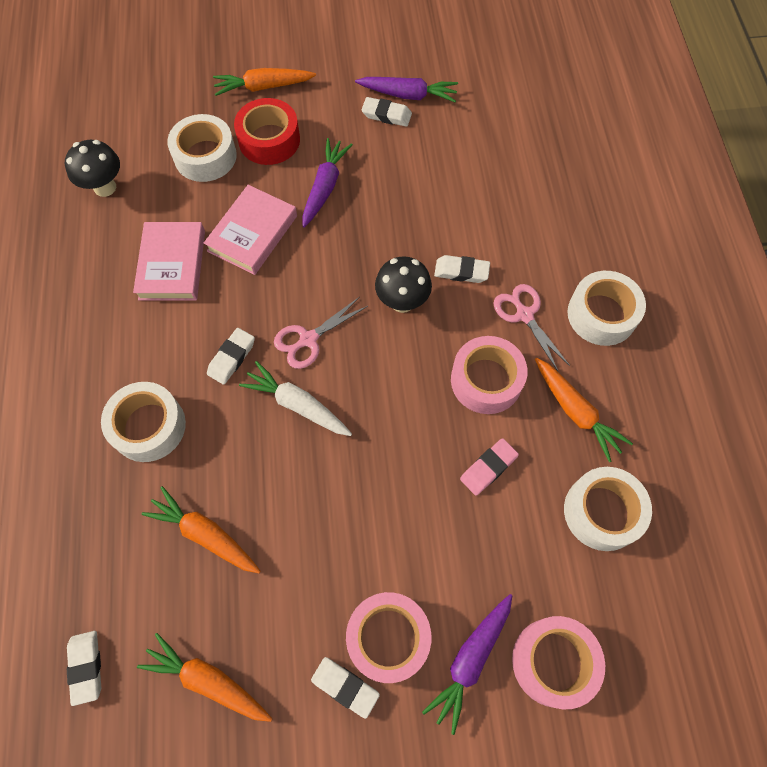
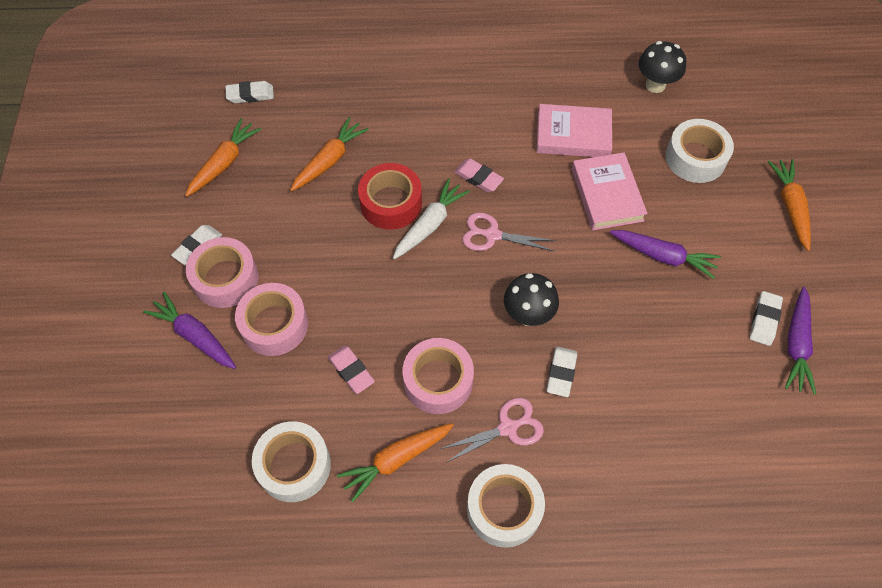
camera: 95 degrees right, 5 degrees down
white tape [101,382,186,462] -> none
pink book [204,185,297,275] -> pink book turned 45 degrees clockwise [572,152,648,230]
white eraser [207,328,255,385] -> pink eraser [454,159,504,192]
red tape [234,98,300,165] -> red tape moved to [358,163,422,230]
pink scissors [274,297,368,369] -> pink scissors turned 45 degrees counterclockwise [462,212,556,251]
pink tape [512,616,605,709] -> pink tape moved to [235,283,308,356]

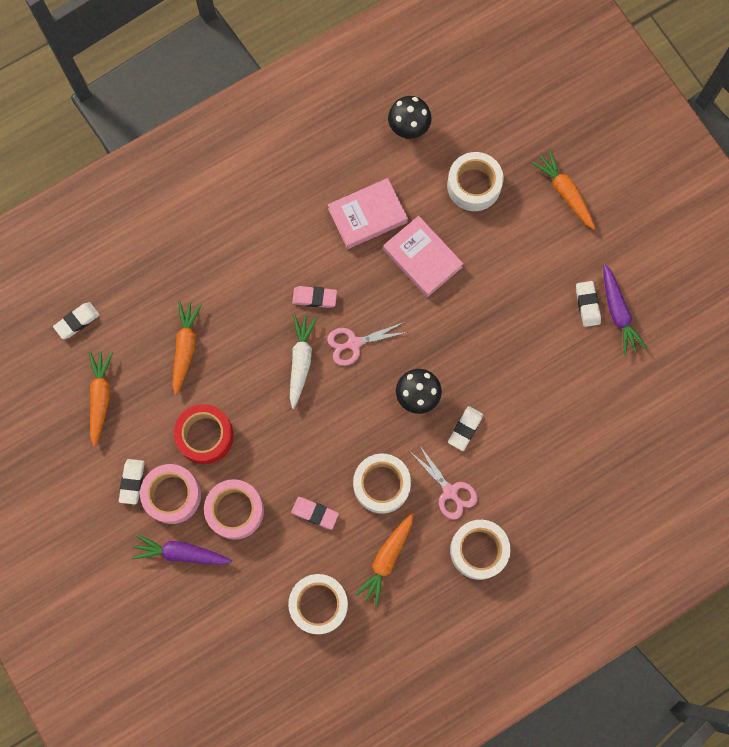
camera: 30 degrees left, 15 degrees up
red tape [358,163,422,230] -> red tape moved to [174,404,234,464]
pink tape [403,338,474,414] -> white tape [353,453,411,514]
pink scissors [440,398,544,463] -> pink scissors turned 105 degrees clockwise [412,445,478,520]
white eraser [547,347,577,397] -> white eraser turned 45 degrees clockwise [448,406,483,451]
purple carrot [610,230,721,279] -> none

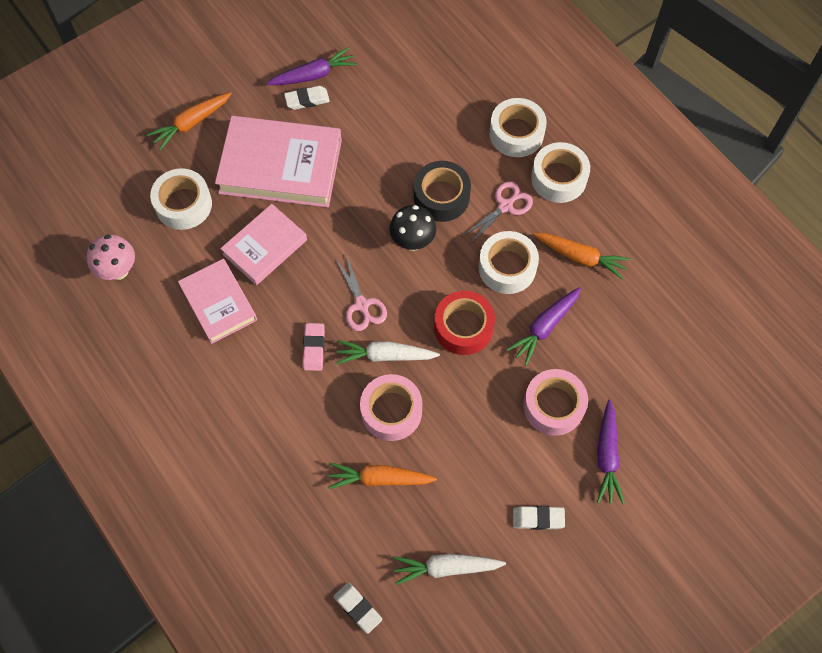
camera: 95 degrees left, 10 degrees down
orange carrot [89,351,113,447] -> white carrot [393,554,506,585]
pink tape [140,464,201,524] -> pink tape moved to [360,374,422,441]
red tape [174,404,234,464] -> red tape moved to [434,291,495,355]
white tape [288,574,348,634] -> white tape moved to [489,98,547,157]
pink eraser [291,497,339,530] -> purple carrot [506,287,581,366]
black mushroom [388,96,432,139] -> pink mushroom [87,234,135,280]
white eraser [448,406,483,451] -> black tape [414,161,471,222]
none -> pink book [215,116,342,207]

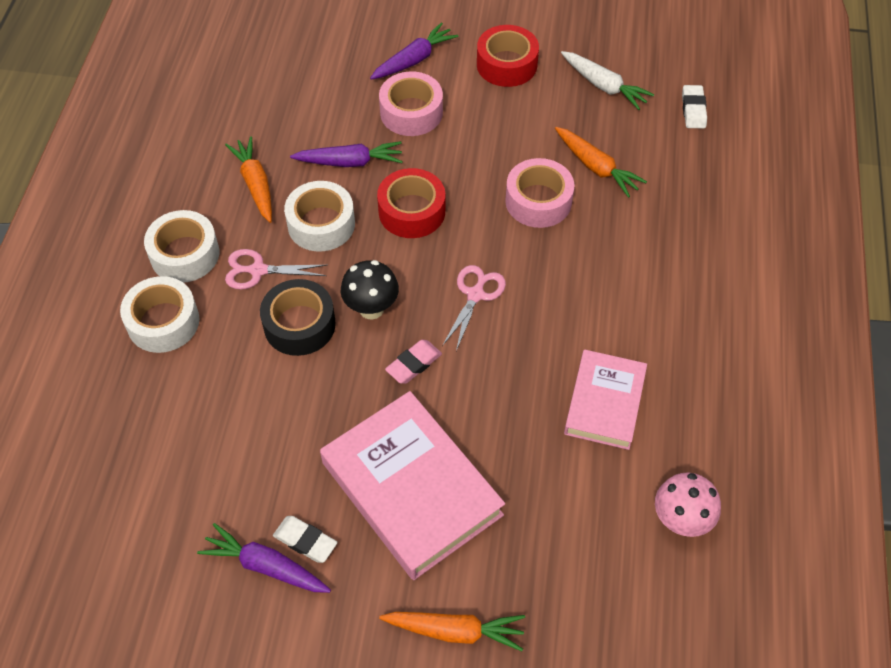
camera: 135 degrees left, 10 degrees down
white tape [150,168,212,230] -> none
pink book [220,204,307,285] -> none
pink eraser [303,323,325,371] -> pink eraser moved to [385,340,442,384]
white carrot [336,340,440,364] -> none
white eraser [513,506,565,530] -> red tape [477,25,539,87]

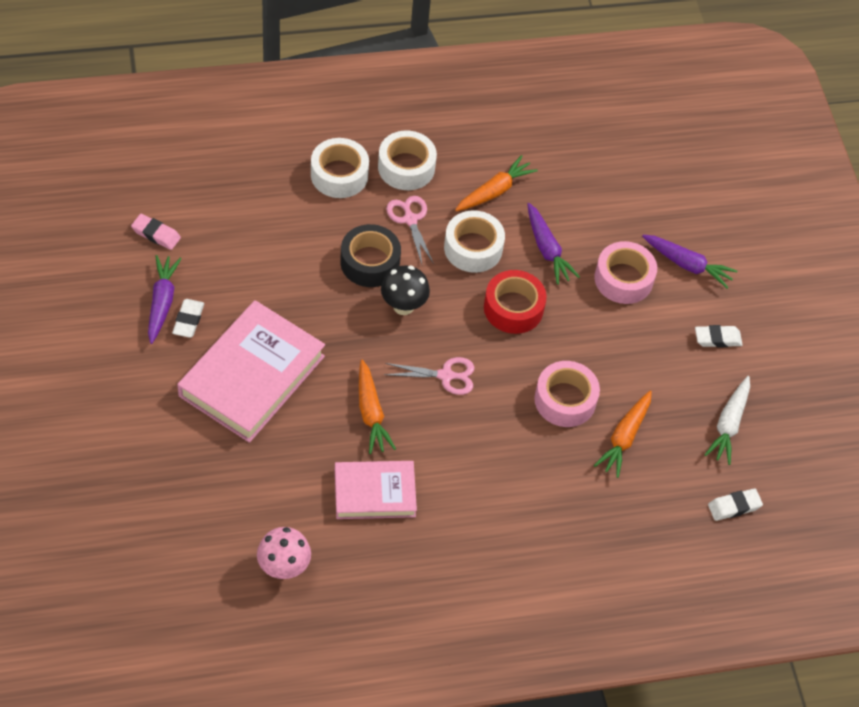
camera: 65 degrees right, 0 degrees up
orange carrot [379,612,525,651] -> orange carrot moved to [359,359,396,454]
pink eraser [385,340,442,384] -> pink eraser moved to [131,214,181,250]
red tape [477,25,539,87] -> white eraser [695,325,743,347]

